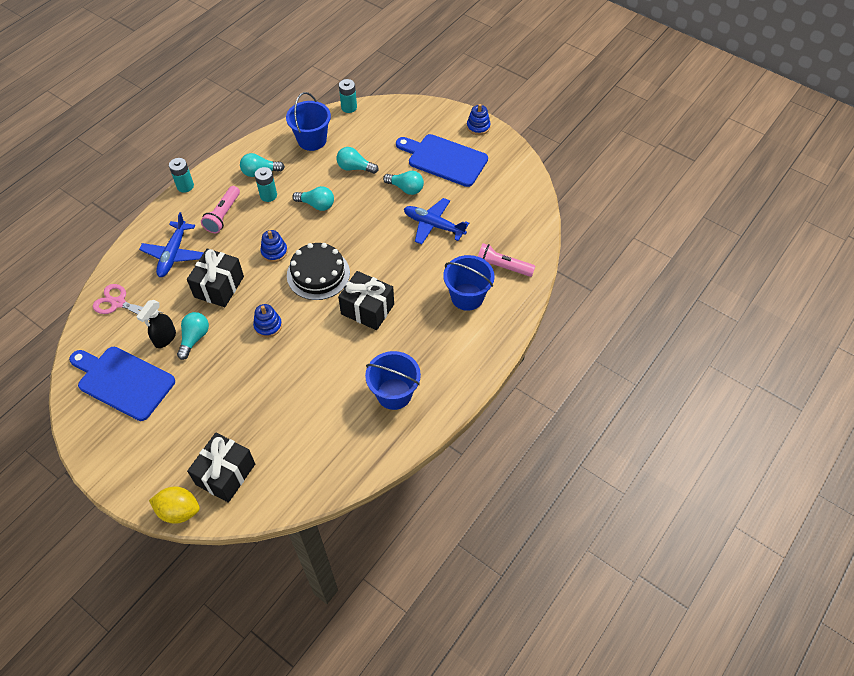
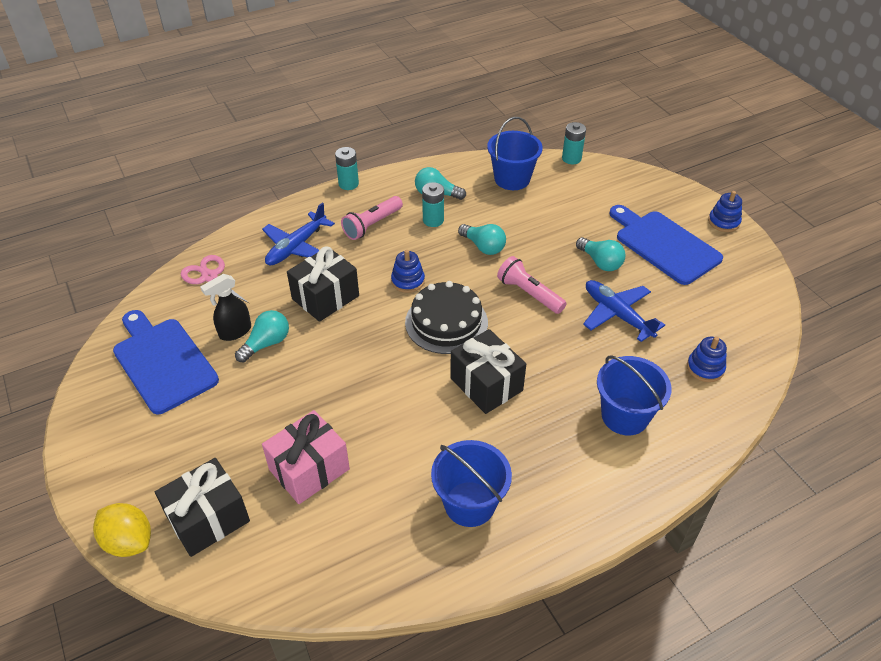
camera: 25 degrees right, 10 degrees down
blue stacking toy [253,304,282,338] -> blue stacking toy moved to [687,337,727,382]
turquoise light bulb [336,147,379,174] -> none
pink flashlight [478,243,535,277] -> pink flashlight moved to [497,256,567,314]
none -> pink gift [262,410,350,504]

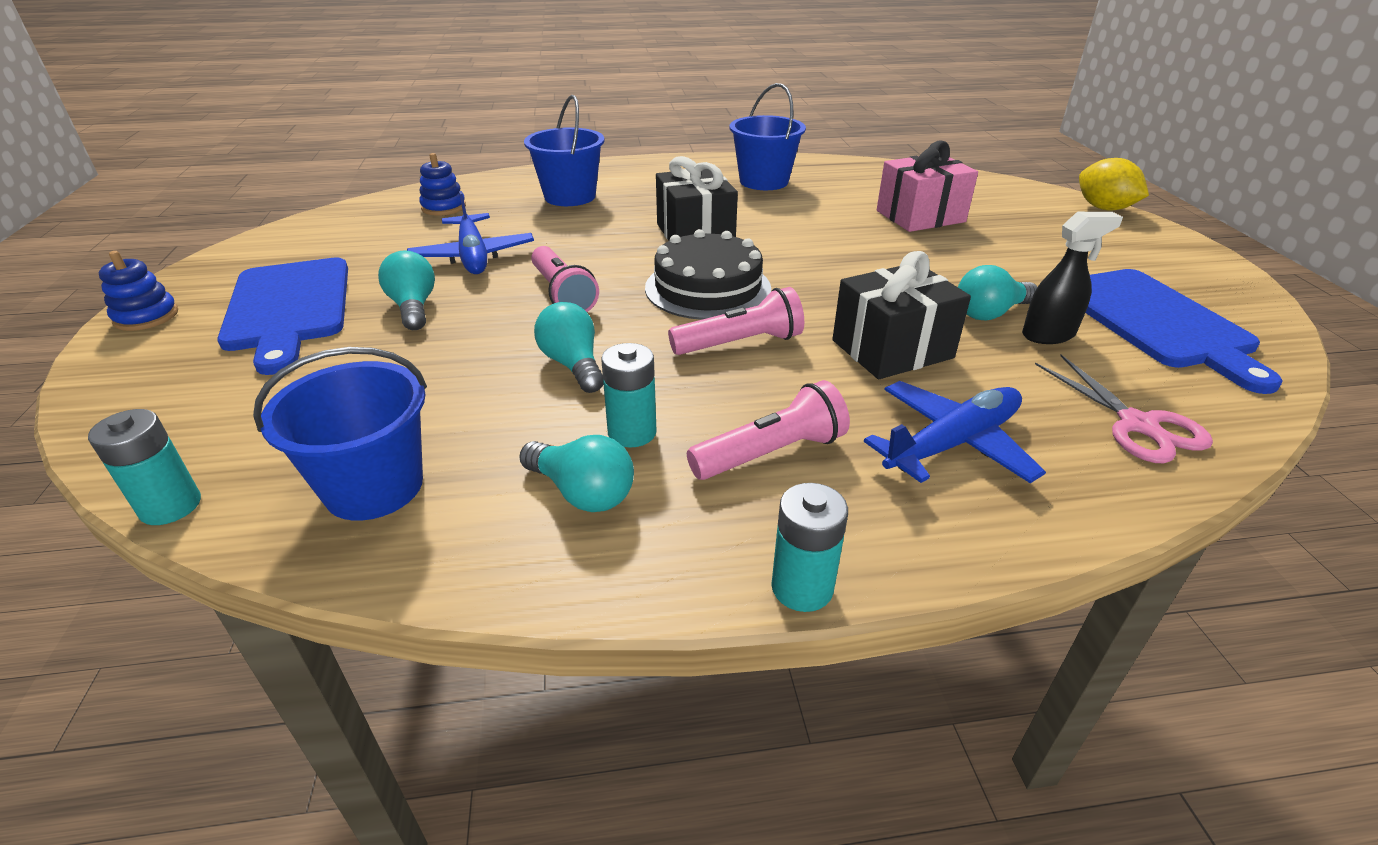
camera: 160 degrees left, 10 degrees down
black gift [155,458,250,557] -> none
blue stacking toy [391,250,425,293] -> pink flashlight [668,287,804,355]

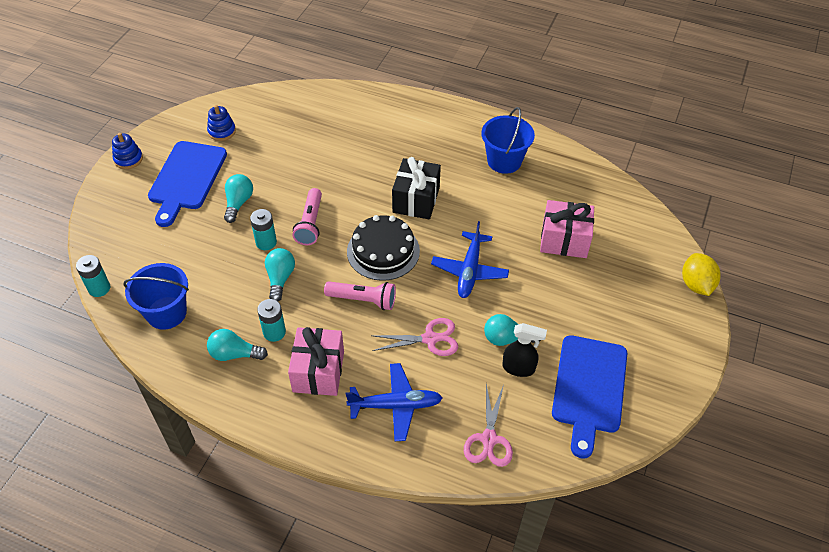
camera: 30 degrees right, 15 degrees up
blue plane [407,191,534,274] -> blue plane moved to [431,221,509,298]
blue stacking toy [419,153,466,216] -> blue stacking toy moved to [207,105,236,141]
turquoise light bulb [519,435,634,512] -> turquoise light bulb turned 120 degrees clockwise [207,329,268,361]
blue bucket [524,95,605,206] -> none
pink flashlight [687,380,850,480] -> pink gift [288,327,344,396]
turquoise battery [771,483,848,612] -> turquoise battery moved to [250,209,277,250]
black gift [832,251,971,379] -> pink scissors [371,318,458,356]

